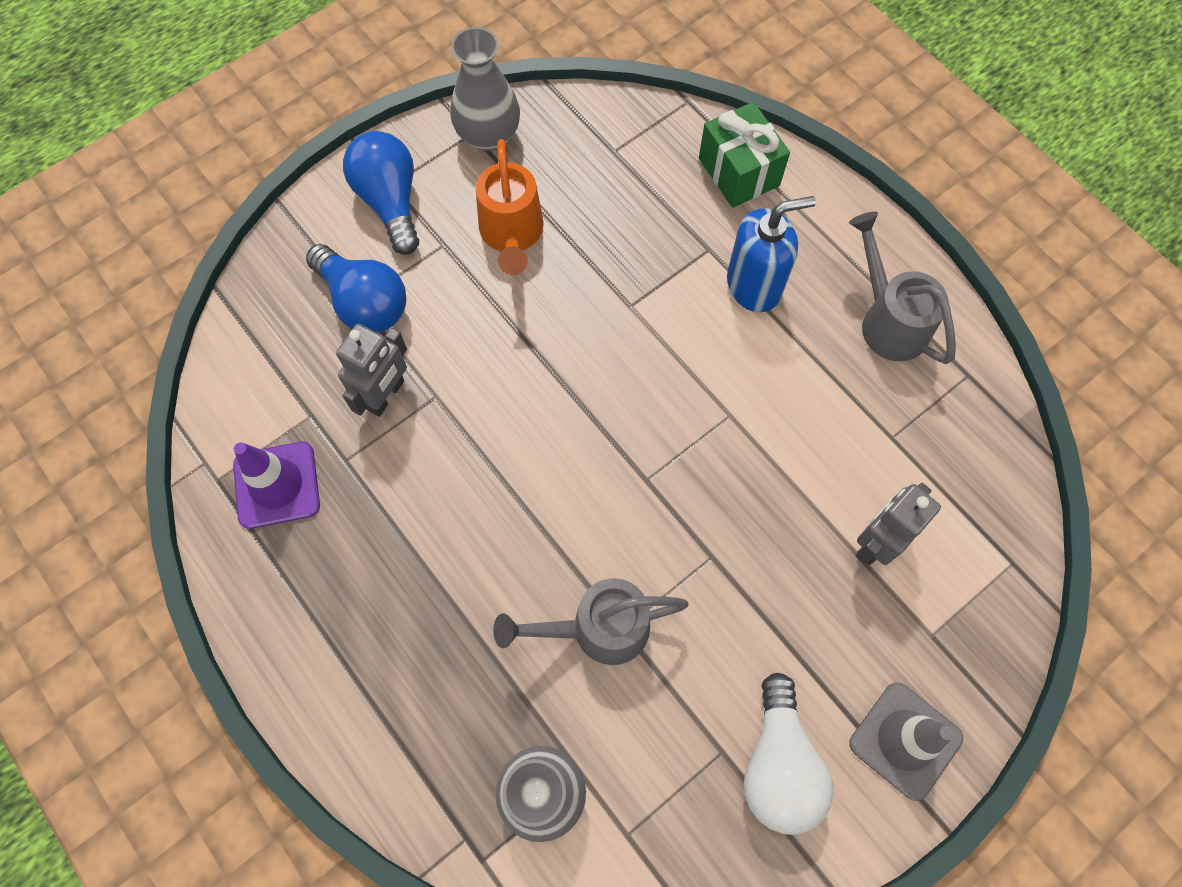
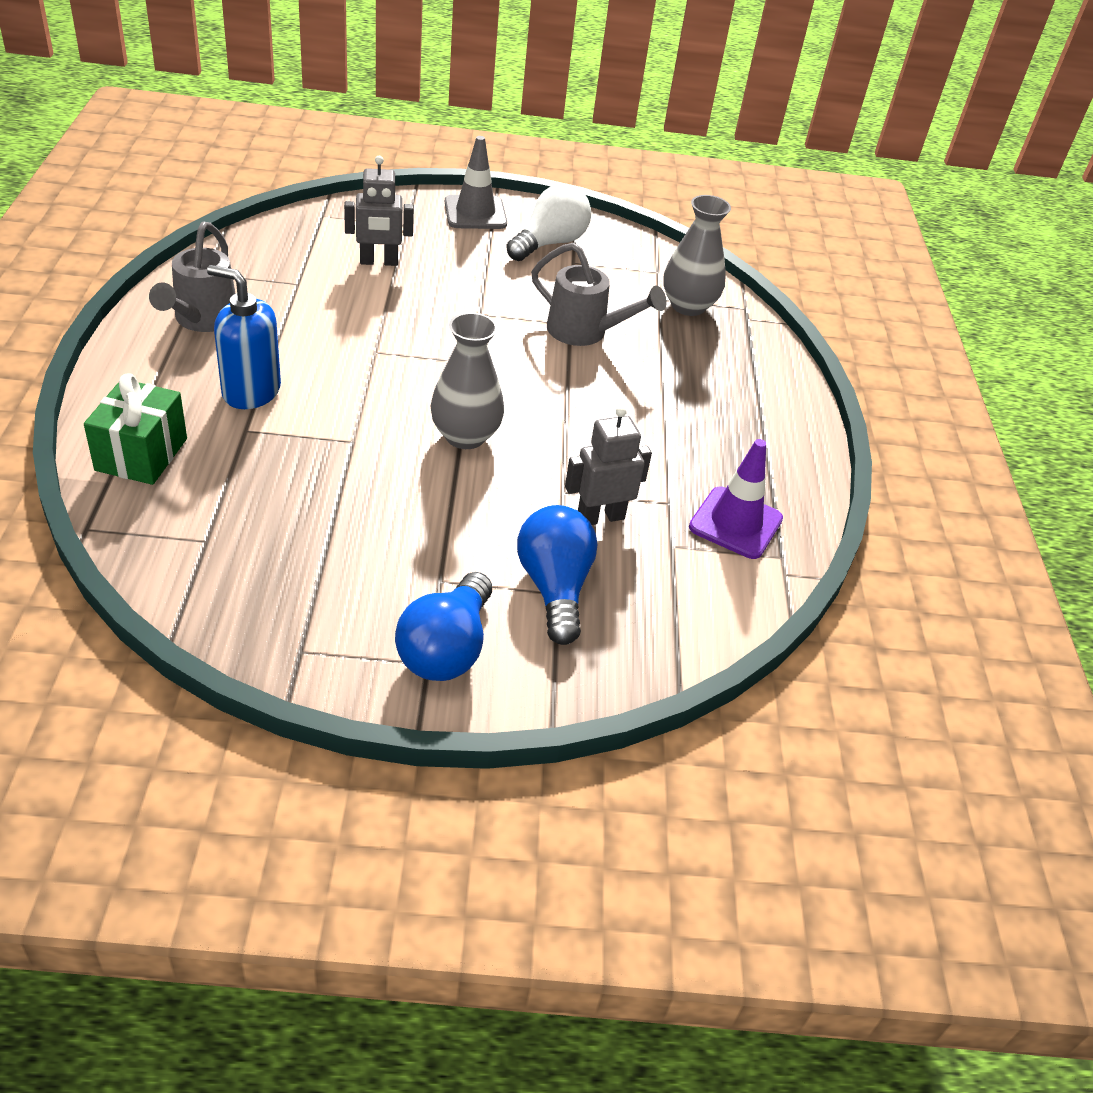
camera: 145 degrees left, 25 degrees down
grey vase [450,27,520,151] -> grey vase moved to [430,312,504,449]
orange watering can [476,139,543,275] -> none

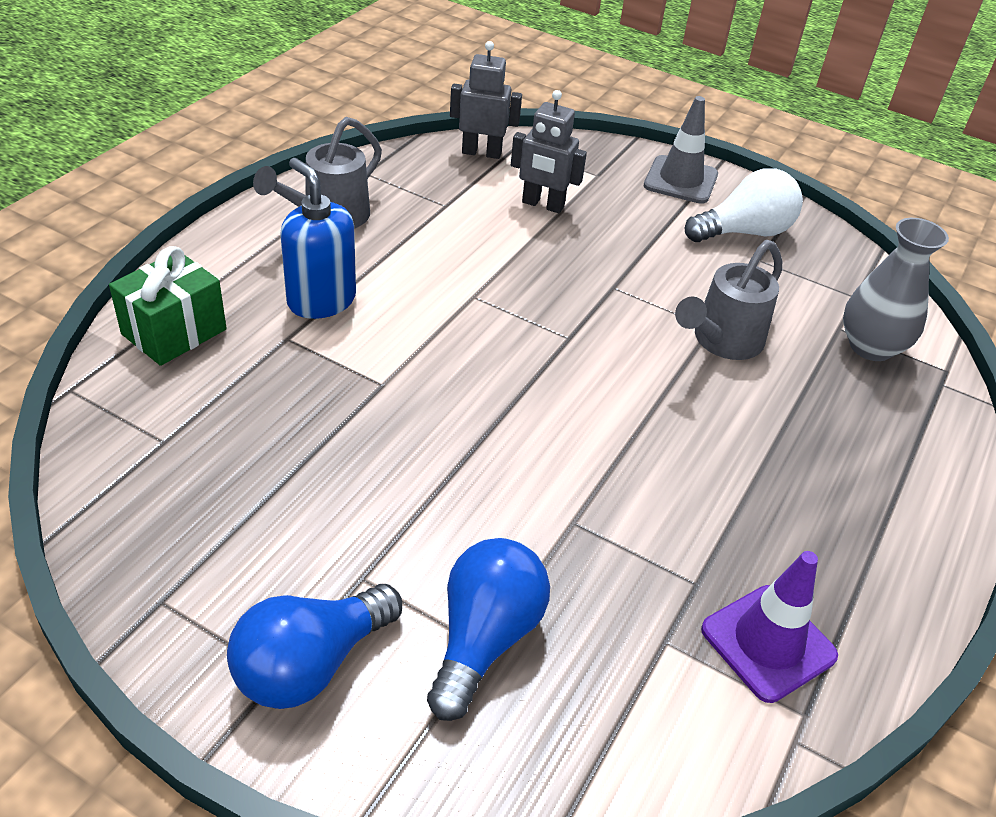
camera: 30 degrees right, 0 degrees up
grey vase [430,312,504,449] -> none
grey watering can [531,243,667,346] -> grey watering can turned 75 degrees clockwise [675,240,782,360]
grey robot [565,406,652,525] -> grey robot moved to [450,41,522,159]

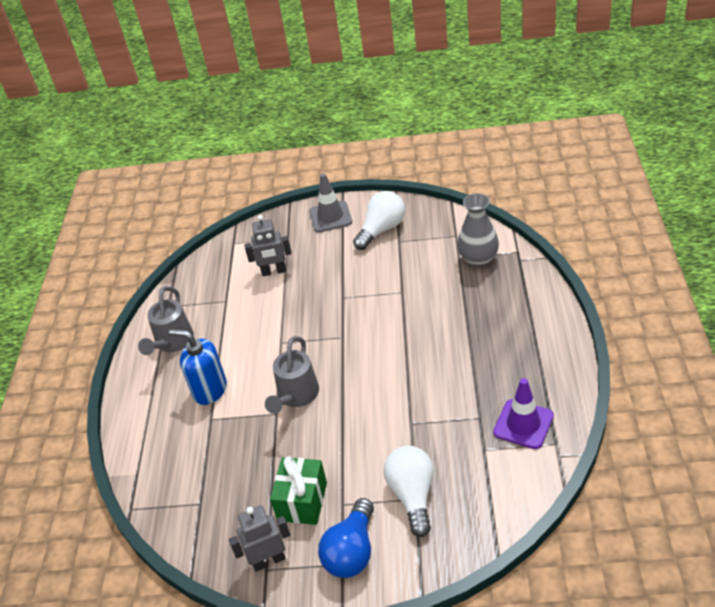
camera: 20 degrees left, 0 degrees up
green gift [109,246,227,366] -> green gift moved to [270,456,327,525]
blue light bulb [427,538,550,721] -> white light bulb [383,446,434,537]
grey robot [450,41,522,159] -> grey robot moved to [229,505,290,572]
grey watering can [675,240,782,360] -> grey watering can moved to [265,336,319,414]

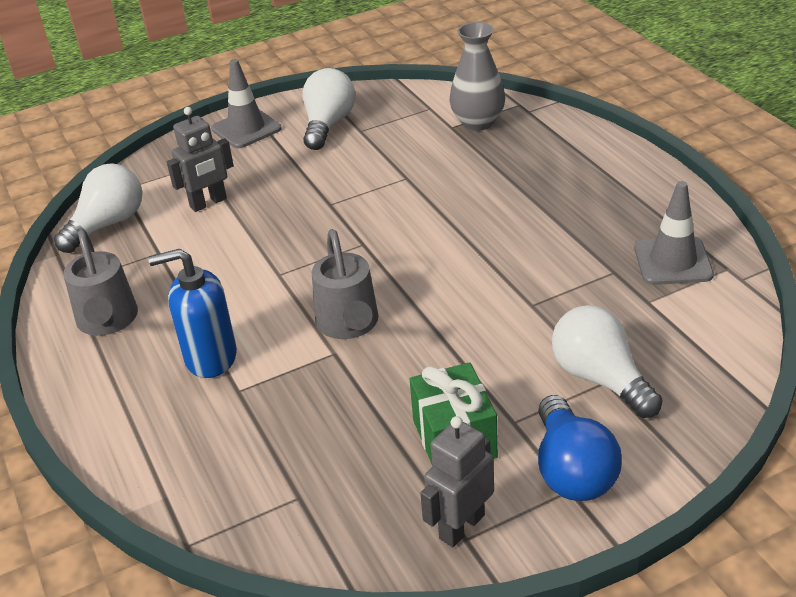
camera: 30 degrees left, 5 degrees down
purple traffic cone [493,378,554,449] -> grey traffic cone [634,181,714,285]
none -> white light bulb [54,163,143,253]

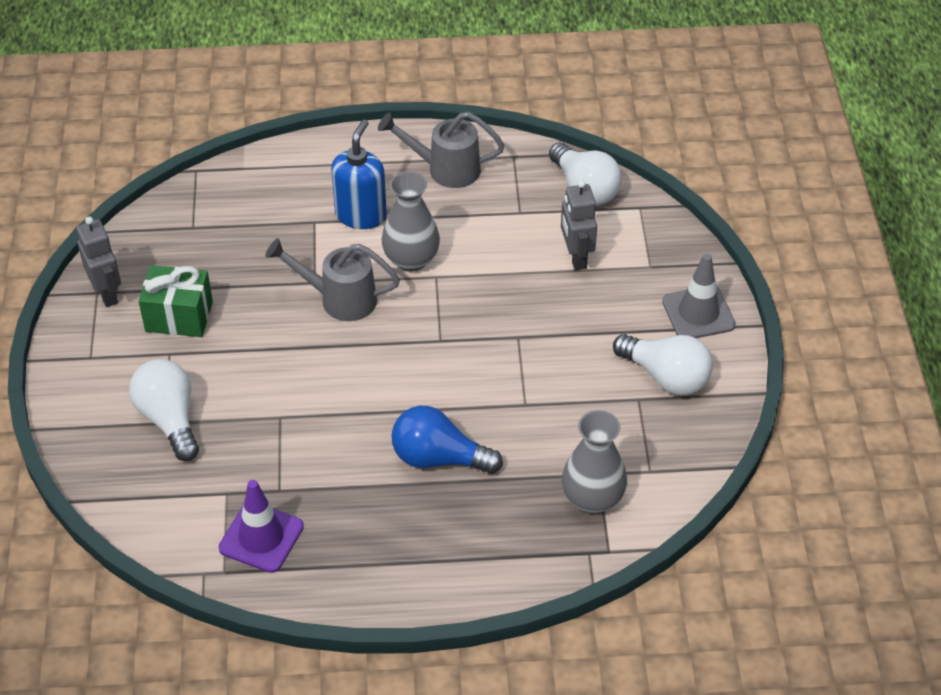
camera: 110 degrees right, 10 degrees up
blue light bulb [538,395,622,501] -> blue light bulb moved to [391,406,503,474]
white light bulb [552,305,663,418] -> white light bulb turned 105 degrees counterclockwise [129,359,199,461]
grey traffic cone [634,181,714,285] -> purple traffic cone [219,480,304,573]
none -> grey vase [382,171,440,272]

